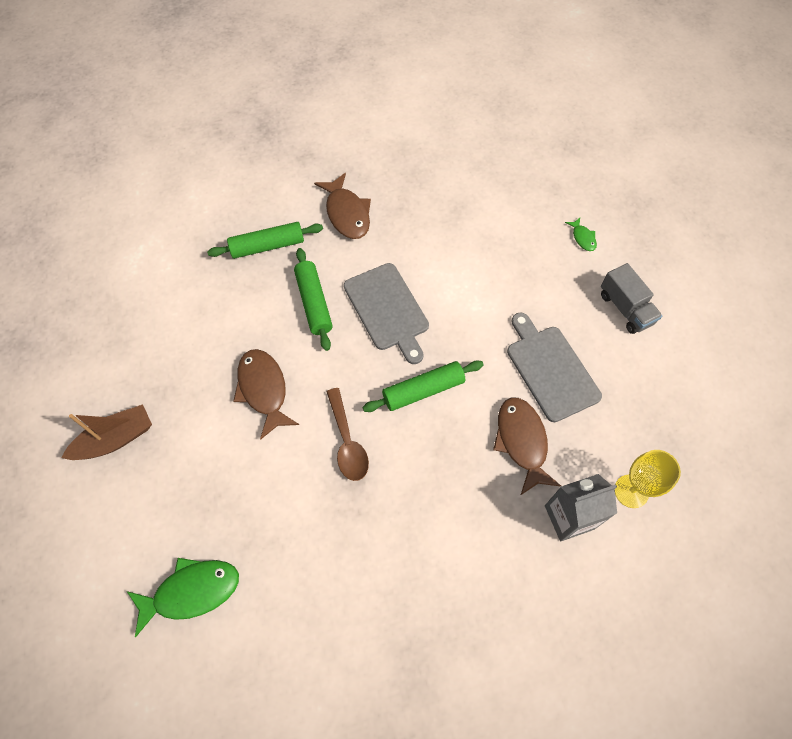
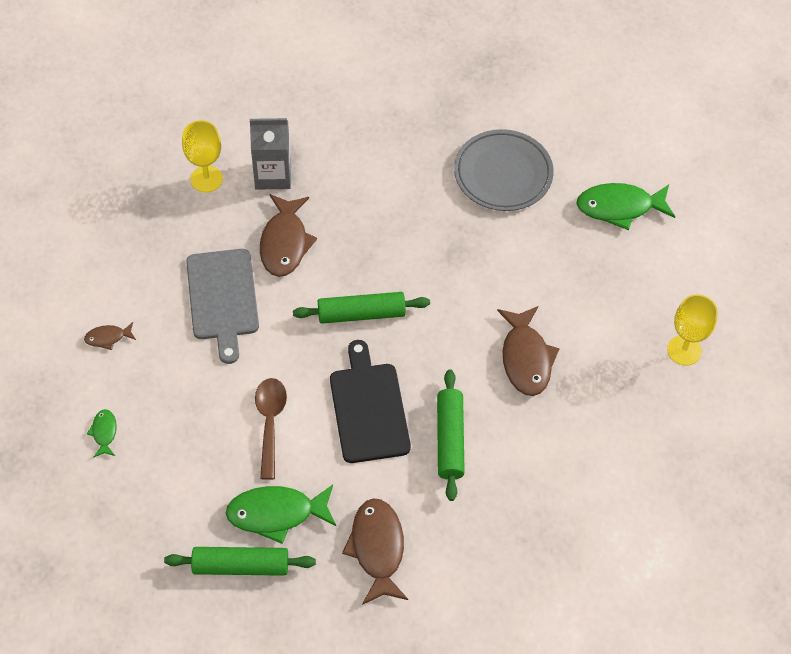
camera: 165 degrees left, 5 degrees down
brown boat [62,404,152,460] -> yellow goblet [667,295,718,366]
green rolling pin [207,222,323,259] -> green rolling pin moved to [164,547,316,576]
brown spoon [326,388,369,481] -> brown spoon moved to [255,378,287,480]
grey cutting board [344,263,429,364] -> black cutting board [330,340,411,463]
grey truck [601,263,662,334] -> brown fish [84,322,136,350]
none -> green fish [226,485,336,544]
none -> grey plate [454,129,554,211]

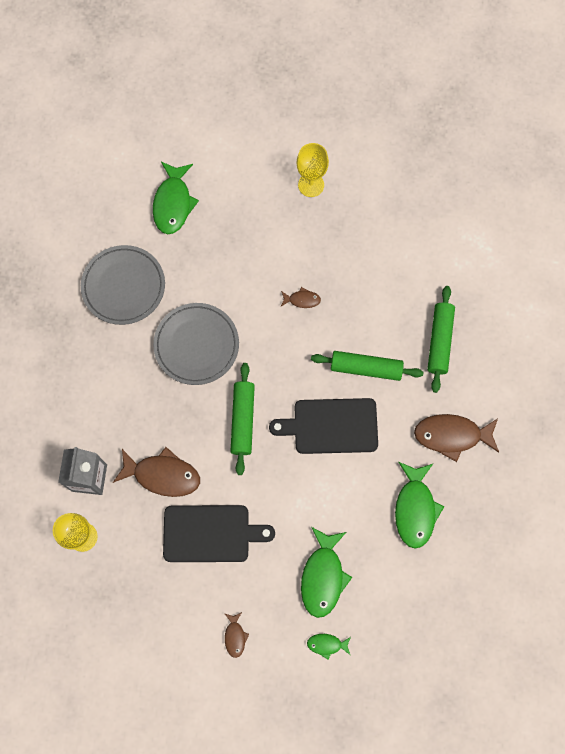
camera: 80 degrees left, 15 degrees up
green rolling pin [164,547,316,576] -> green rolling pin moved to [427,286,455,393]
grey cutting board [186,249,259,364] -> black cutting board [163,505,275,562]
brown spoon [255,378,287,480] -> none
brown fish [497,306,560,396] -> brown fish [281,287,321,308], size x0.49
none -> grey plate [153,303,239,385]
none -> green fish [301,527,352,618]

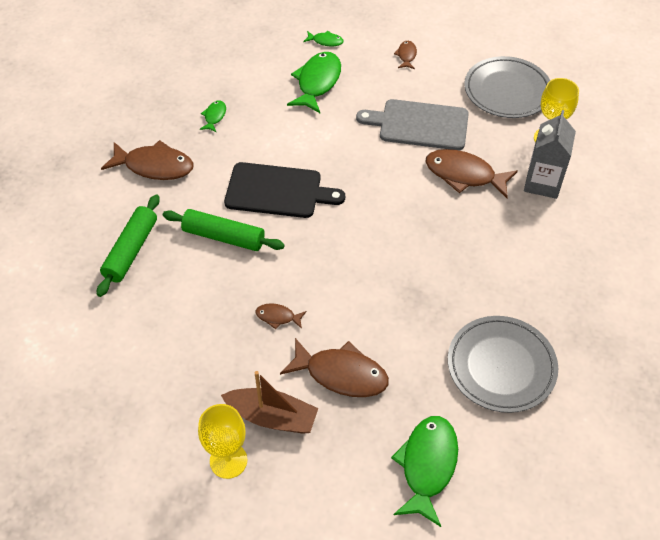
camera: 170 degrees left, 20 degrees down
grey plate [153,303,239,385] -> grey plate moved to [465,56,550,118]
black cutting board [163,505,275,562] -> grey cutting board [356,99,469,150]
green rolling pin [230,363,255,475] -> none
green fish [395,462,444,548] -> green fish [200,101,226,133], size x0.49
none -> brown boat [221,371,318,434]
none -> brown fish [280,338,389,397]

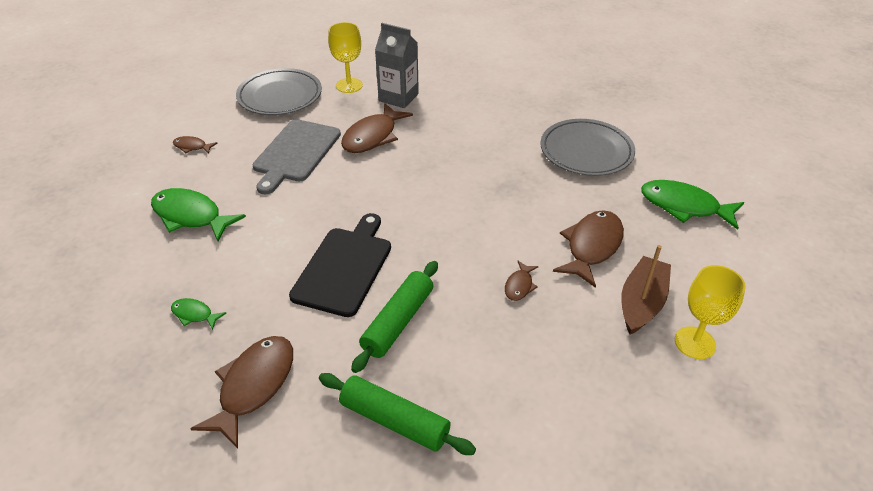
camera: 80 degrees left, 10 degrees down
green fish [303,31,344,47] -> none

